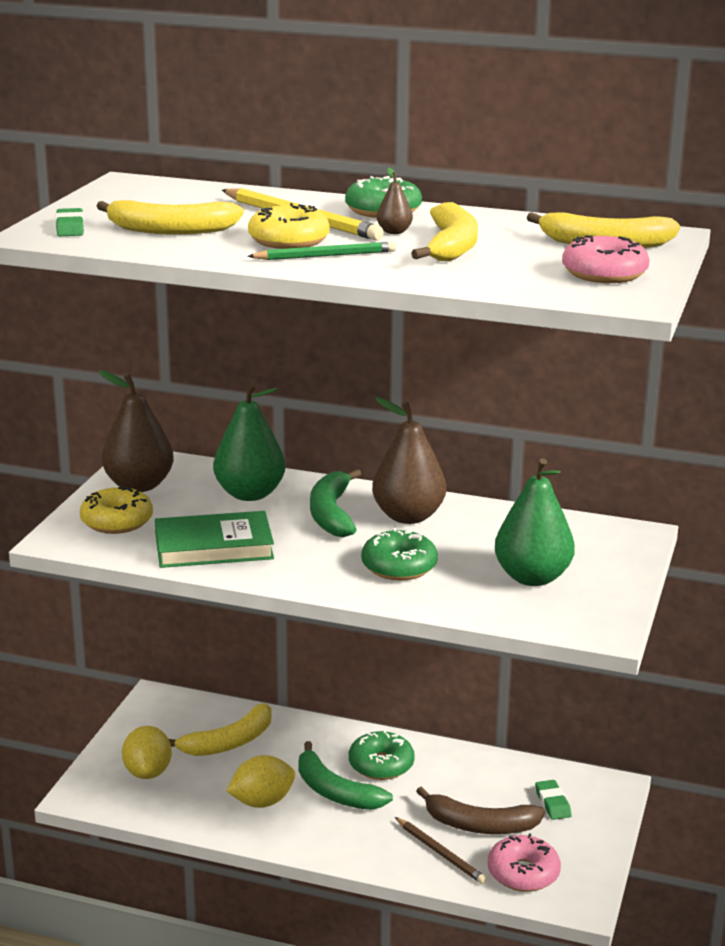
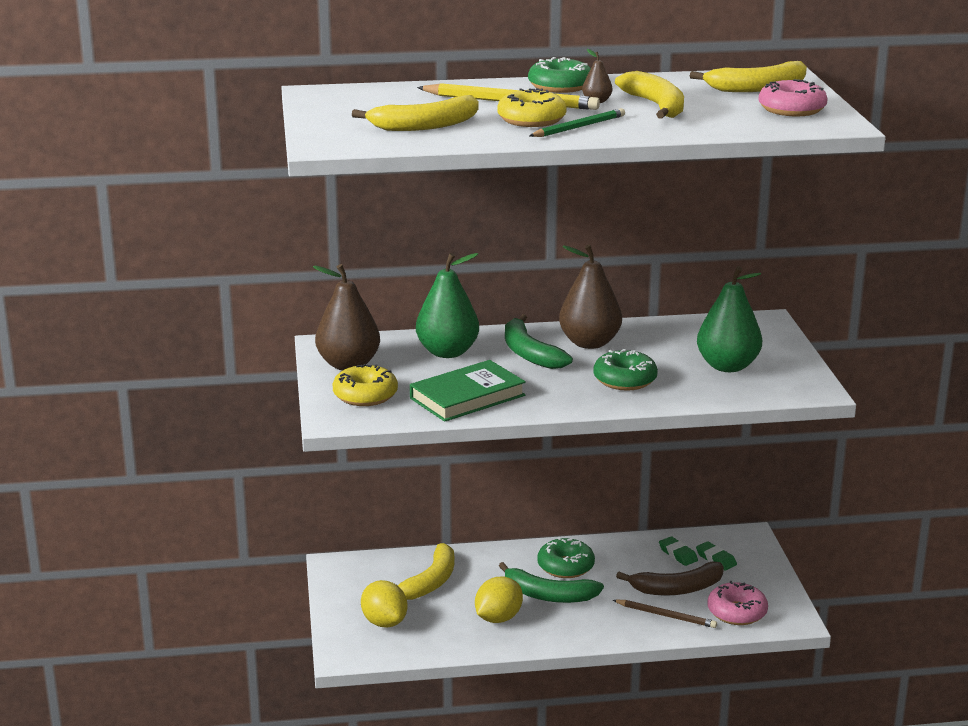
camera: 25 degrees left, 0 degrees up
green eraser [56,208,84,236] -> green eraser moved to [659,536,698,566]

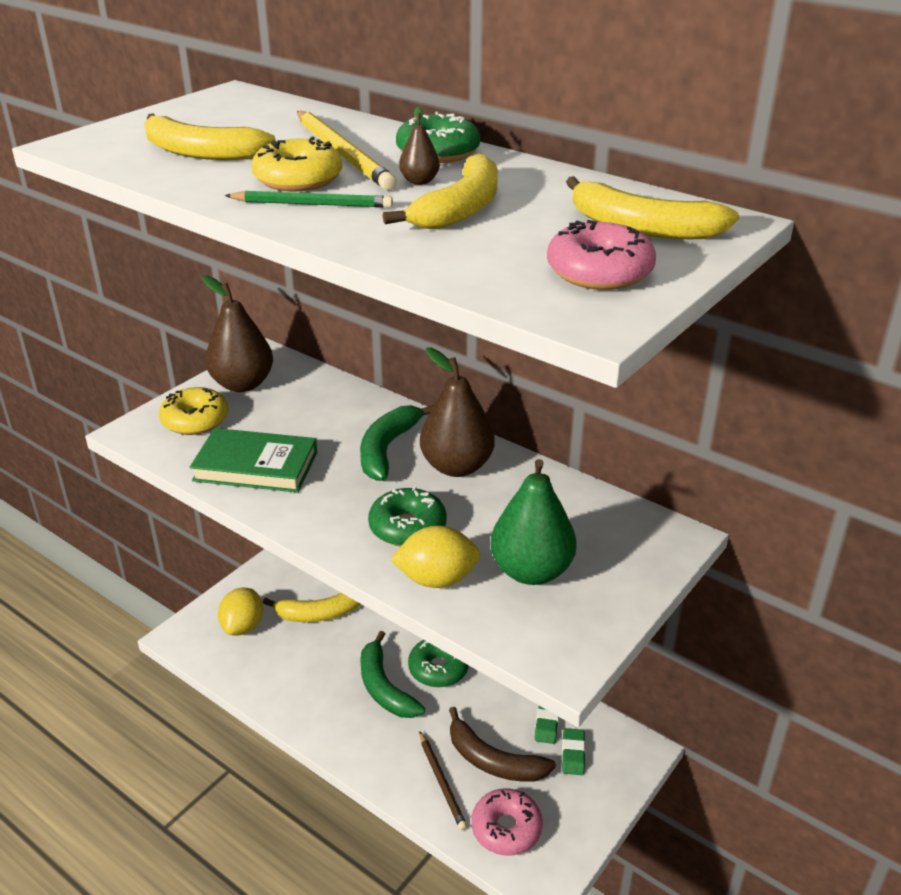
camera: 45 degrees right, 10 degrees up
green pear [416,253,479,358] -> none
yellow lemon [475,576,523,623] -> yellow lemon moved to [390,526,480,588]

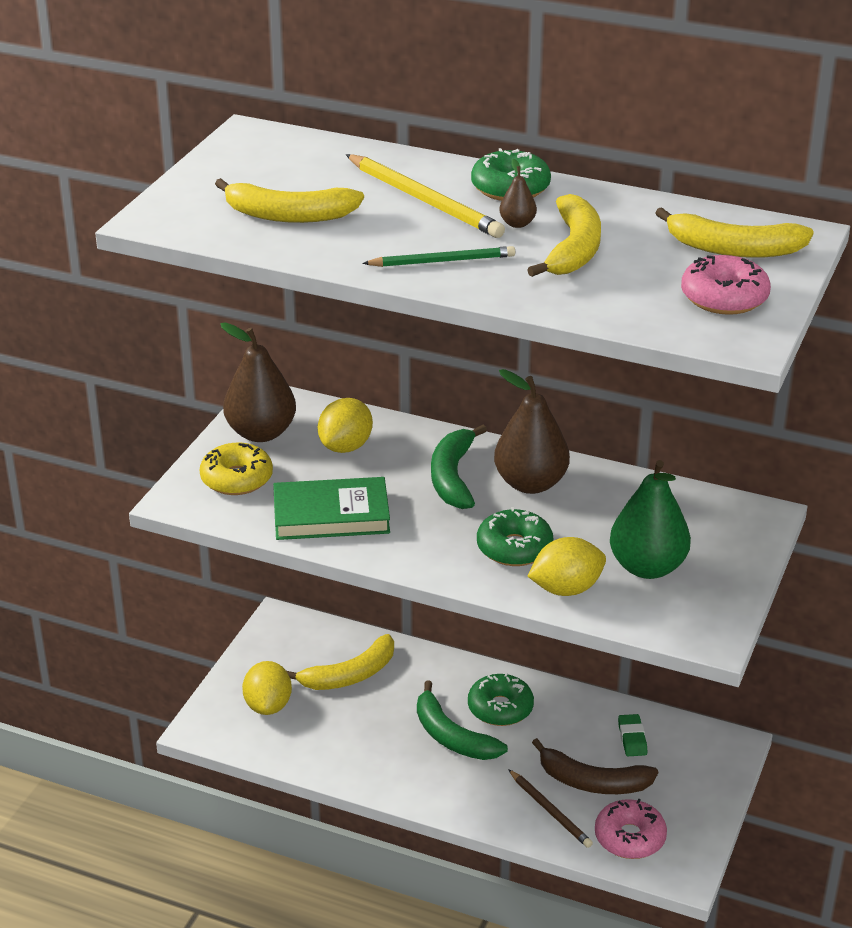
camera: 15 degrees left, 0 degrees up
yellow donut [252,137,342,192] -> none
green eraser [562,728,586,775] -> none
none -> yellow lemon [318,398,373,453]

